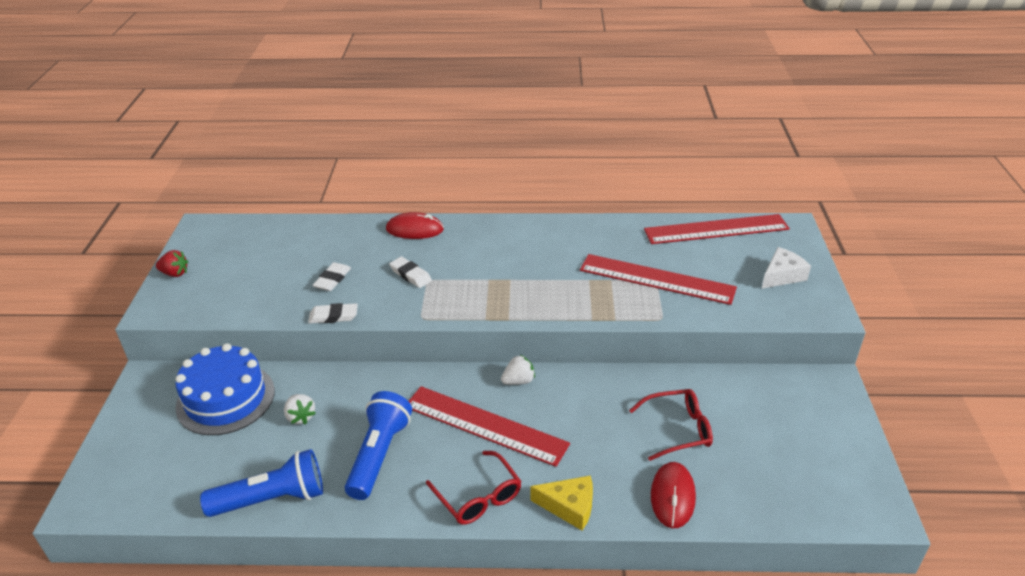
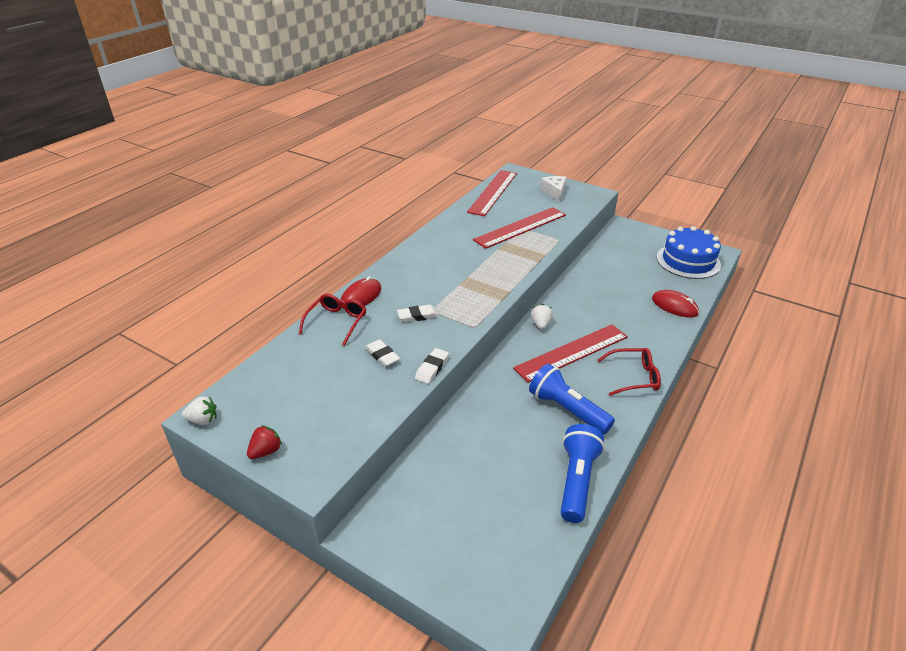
camera: 60 degrees left, 0 degrees up
blue cake [176,343,275,435] -> blue cake moved to [657,226,721,279]
white strawberry [284,394,316,425] -> white strawberry moved to [182,396,217,425]
yellow cheese [530,475,593,531] -> none
red glasses [629,389,713,461] -> red glasses moved to [299,294,366,346]

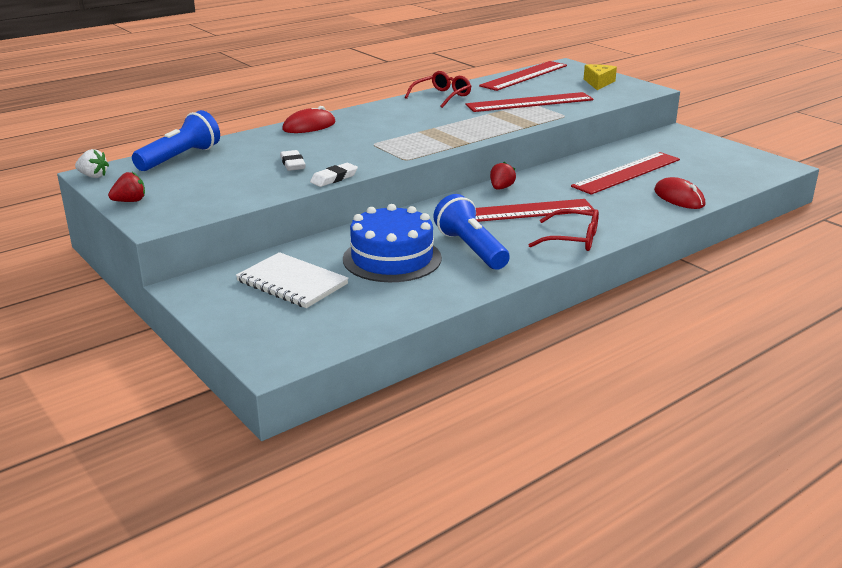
camera: 20 degrees right, 10 degrees down
red glasses [299,294,366,346] -> red glasses moved to [405,71,471,108]
white eraser [397,305,439,322] -> none
white strawberry [531,304,553,329] -> red strawberry [490,162,516,190]
white cheese [540,176,567,202] -> yellow cheese [584,64,617,90]
blue flashlight [561,424,605,523] -> blue flashlight moved to [132,110,220,171]
blue cake [657,226,721,279] -> blue cake moved to [343,204,442,282]
none -> white notebook [236,252,349,308]
none -> red ruler [571,152,680,195]

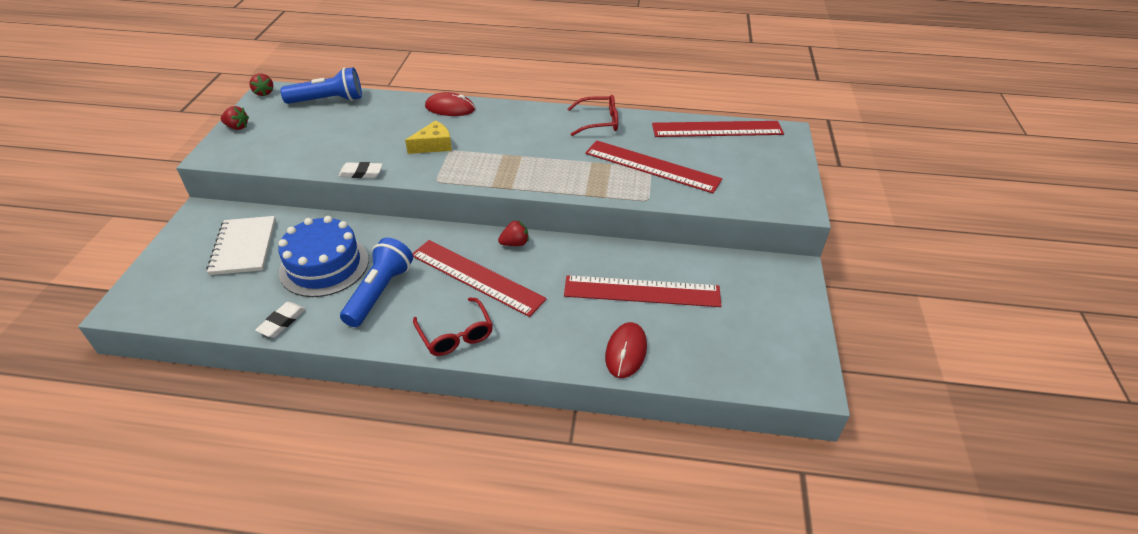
camera: 45 degrees right, 15 degrees up
white strawberry [75,149,109,178] -> red strawberry [249,73,273,96]
white eraser [280,150,306,171] -> white eraser moved to [255,302,306,338]
yellow cheese [584,64,617,90] -> yellow cheese moved to [405,120,452,154]

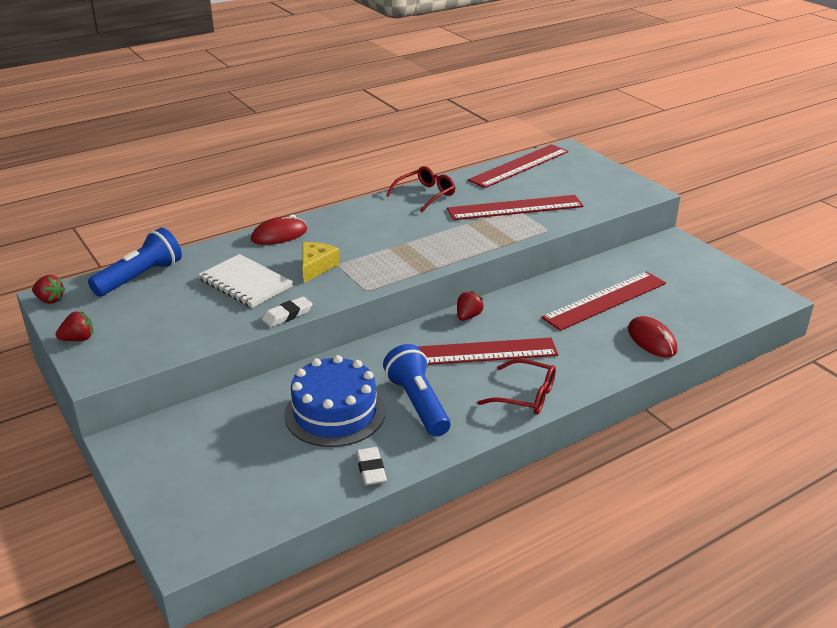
camera: 40 degrees left, 10 degrees down
white notebook [207,216,276,275] -> white notebook moved to [198,254,293,308]

